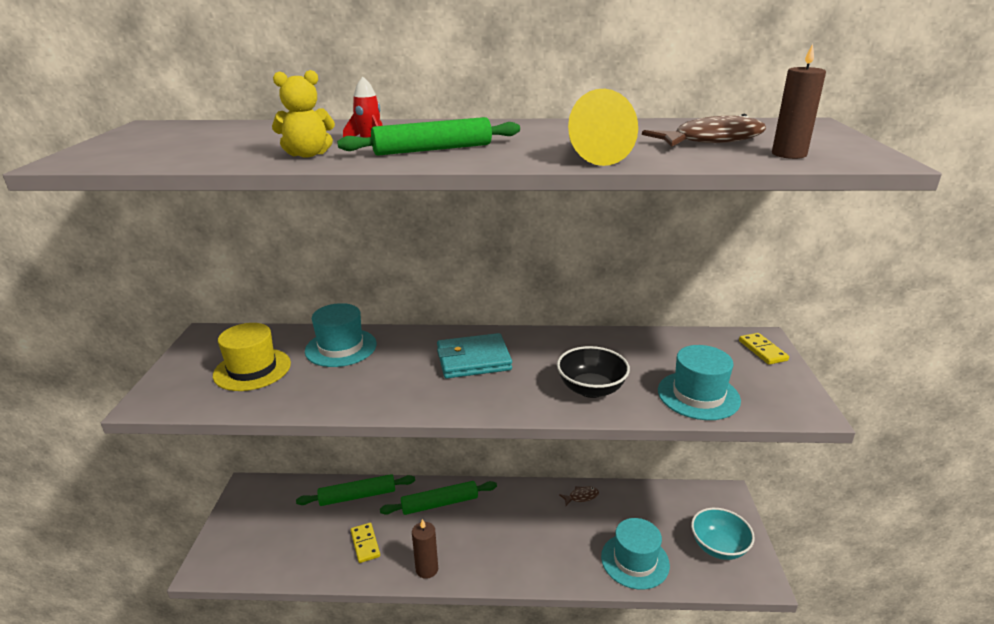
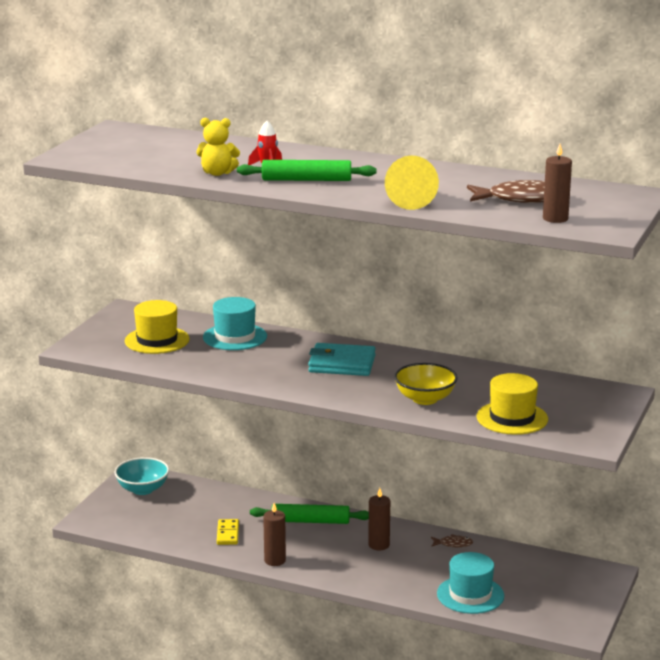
camera: 20 degrees right, 5 degrees down
green rolling pin [296,474,415,506] -> none
black bowl [557,346,630,398] -> yellow bowl [394,363,458,405]
turquoise hat [658,345,741,420] -> yellow hat [476,373,548,435]
turquoise bowl [691,508,755,560] -> turquoise bowl moved to [115,457,169,495]
yellow domino [739,333,789,365] -> none
none -> brown candle [368,488,390,550]

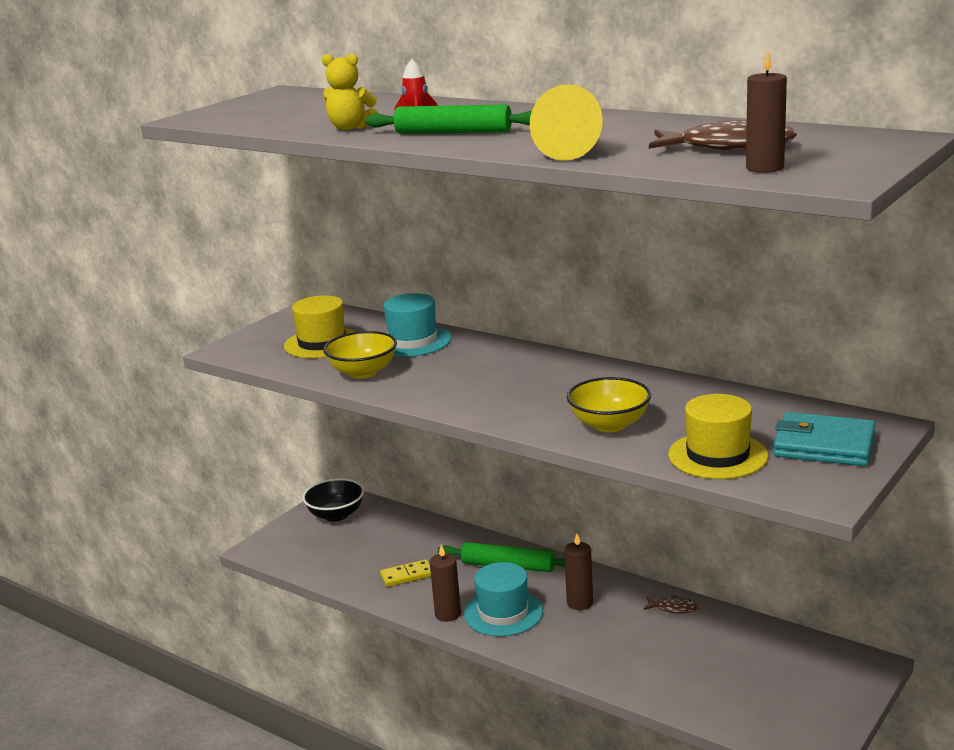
camera: 15 degrees right, 0 degrees up
turquoise bowl [115,457,169,495] -> black bowl [302,478,364,522]
yellow domino [217,519,239,545] -> yellow domino turned 60 degrees clockwise [380,559,431,587]
turquoise wallet [308,343,376,376] -> turquoise wallet moved to [773,412,876,466]
turquoise hat [437,552,504,614] -> turquoise hat moved to [464,562,543,637]
none -> yellow bowl [323,331,397,379]

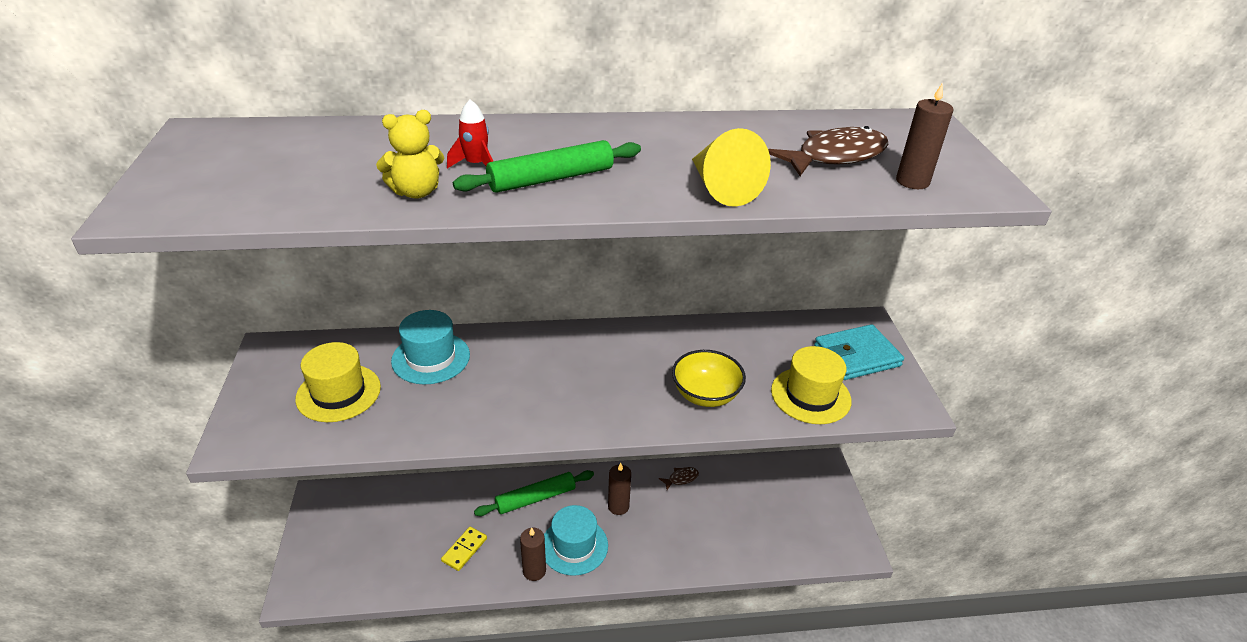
camera: 45 degrees left, 15 degrees up
black bowl [302,478,364,522] -> none
yellow bowl [323,331,397,379] -> none

